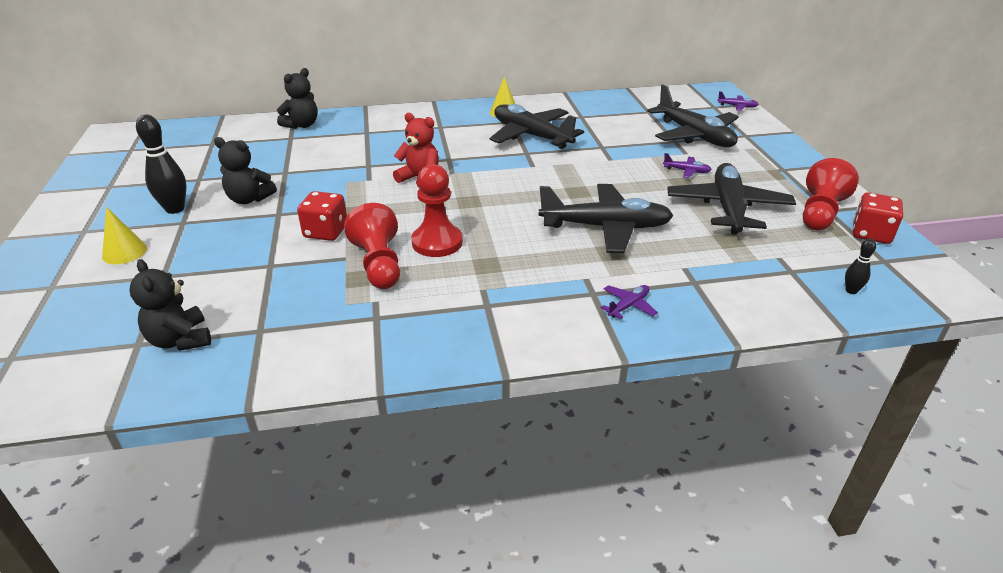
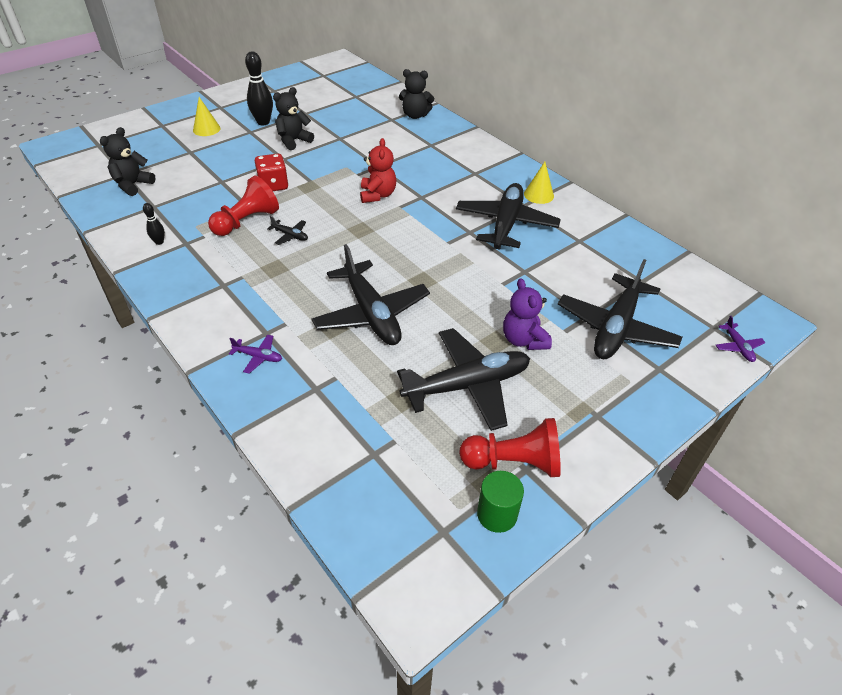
camera: 60 degrees right, 10 degrees up
black teddy bear [214,137,277,204] -> black teddy bear turned 60 degrees clockwise [273,87,314,150]
red pawn [411,164,463,257] -> black plane [267,216,308,245]
purple plane [663,153,712,178] -> purple teddy bear [503,279,552,350]
black bowling pin [845,239,876,294] -> black bowling pin moved to [143,203,165,245]
red dice [853,192,903,244] -> green cylinder [477,471,524,533]

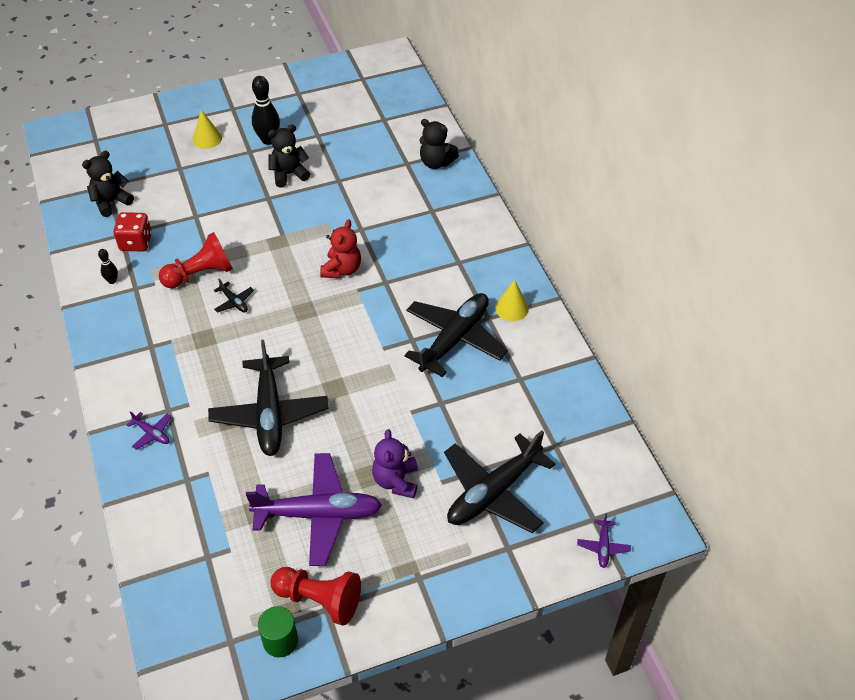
camera: 20 degrees right, 5 degrees up
red dice [255,154,288,191] -> red dice moved to [113,212,152,252]
black plane [397,328,530,431] -> purple plane [246,453,382,566]

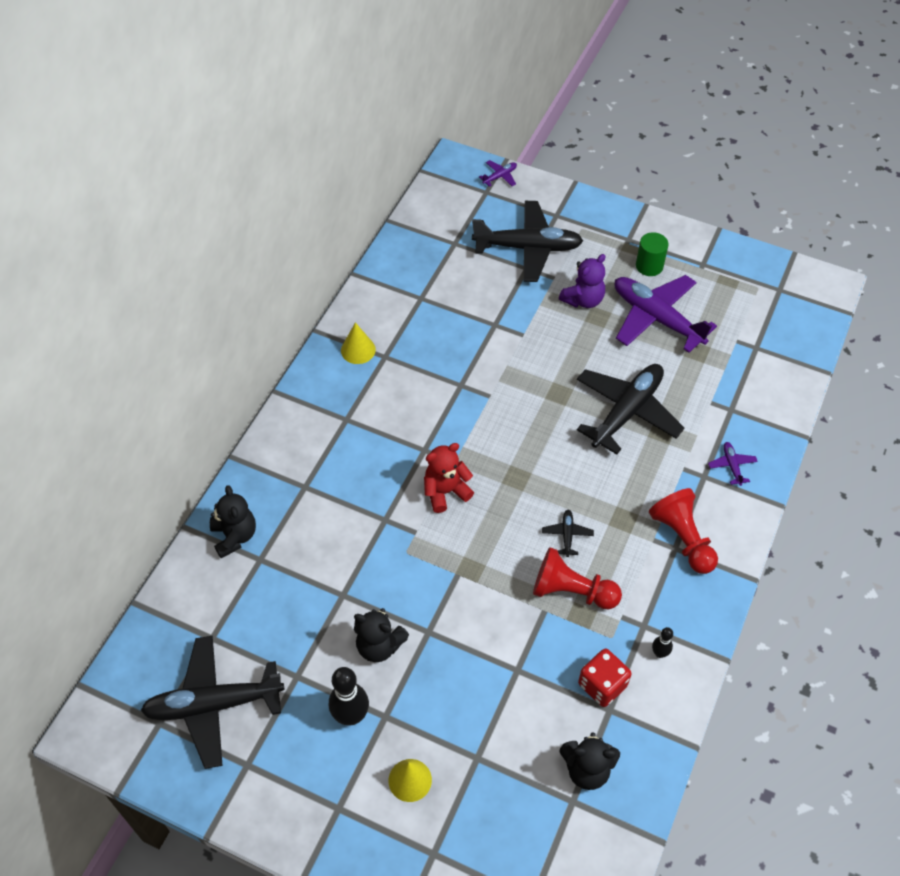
camera: 135 degrees left, 5 degrees up
green cylinder [258,606,298,658] -> green cylinder moved to [636,232,669,276]
red pawn [271,567,361,626] -> red pawn moved to [649,488,718,574]
black plane [404,293,508,377] -> black plane moved to [140,636,285,769]

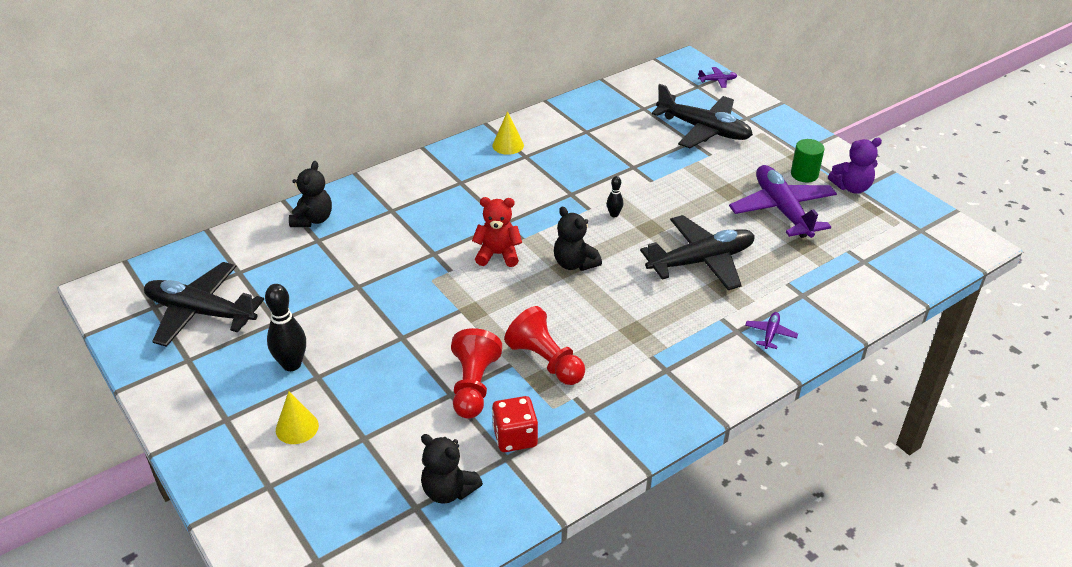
camera: 30 degrees right, 15 degrees down
black teddy bear [354,608,409,662] -> black teddy bear moved to [554,207,602,271]
black plane [542,510,594,557] -> none
purple teddy bear [559,254,605,308] -> purple teddy bear moved to [828,138,882,194]
red pawn [649,488,718,574] -> red pawn moved to [451,328,502,419]
black bowling pin [652,627,673,658] -> black bowling pin moved to [607,176,623,218]

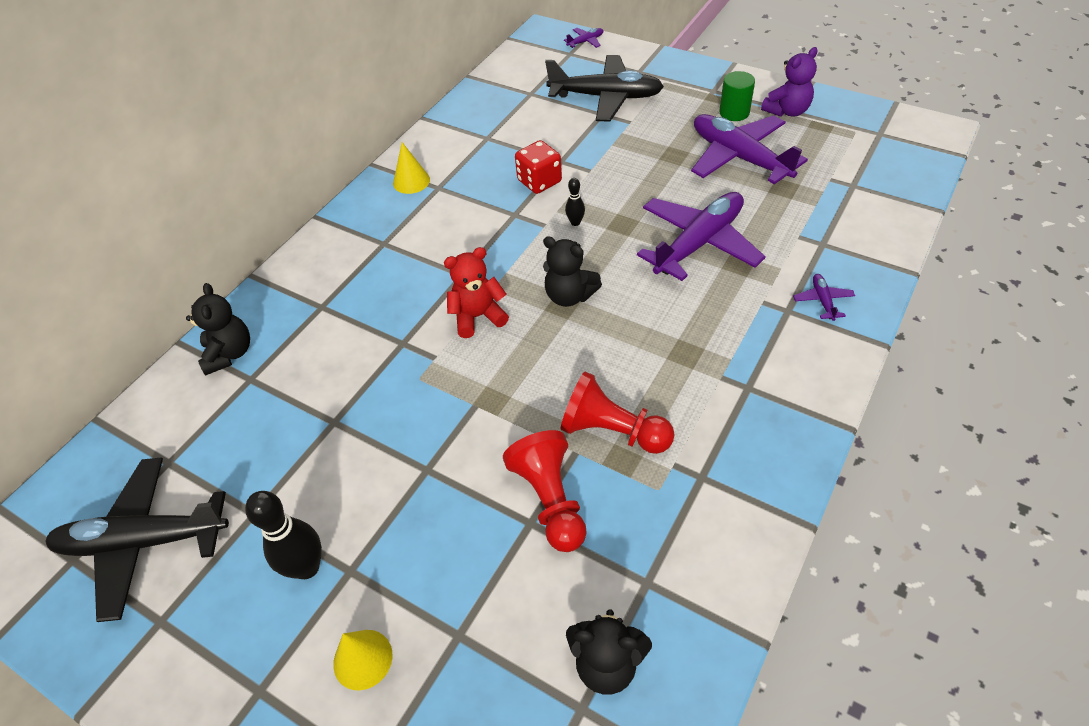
camera: 20 degrees left, 10 degrees up
red dice [492,396,538,452] -> red dice moved to [515,140,562,194]
black plane [640,215,755,290] -> purple plane [637,192,766,281]

